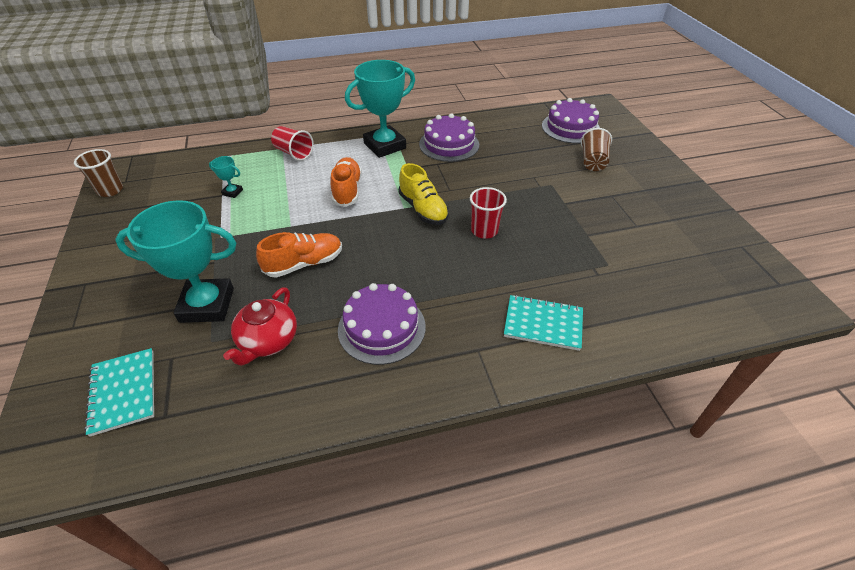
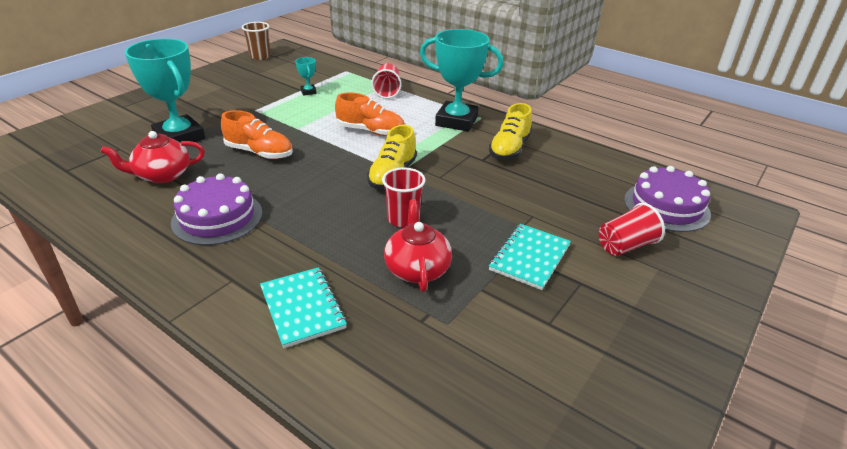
camera: 50 degrees right, 10 degrees down
turquoise notebook [84,348,154,437] -> turquoise notebook moved to [489,224,571,290]
orange shoe [330,157,362,207] -> orange shoe turned 60 degrees clockwise [335,93,405,136]
purple cake [419,113,479,162] -> yellow shoe [489,103,532,160]
brown cup [581,128,612,171] -> red cup [599,203,665,256]
none -> red teapot [384,199,452,292]

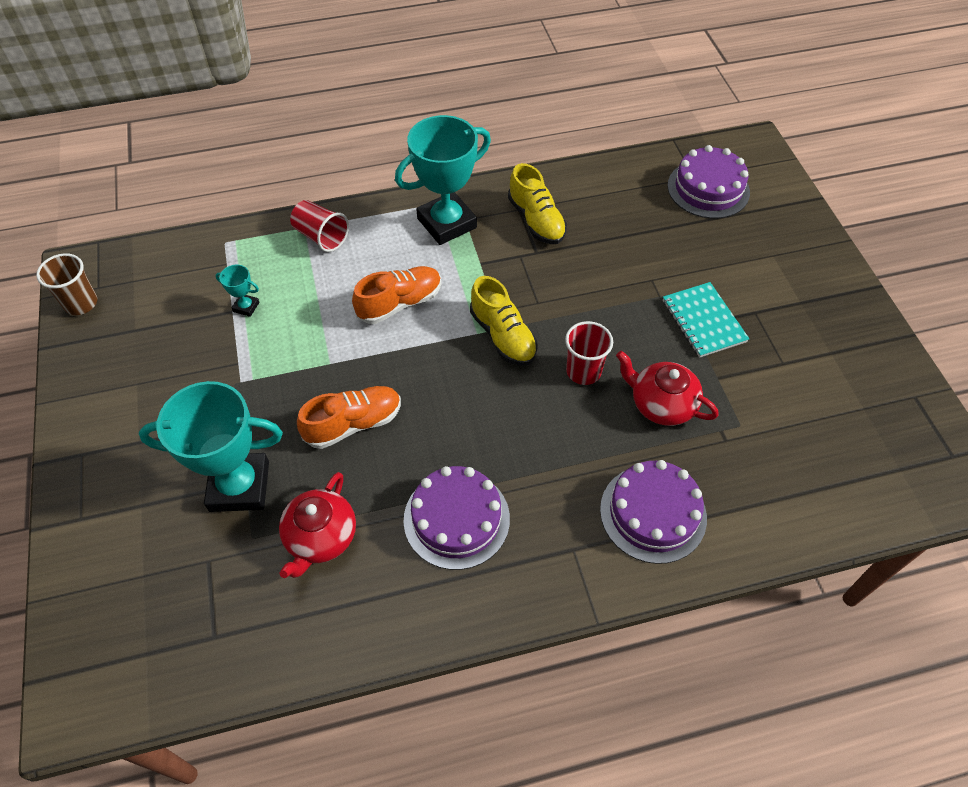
camera: 50 degrees left, 20 degrees up
turquoise notebook [260,267,347,348] -> purple cake [600,460,707,564]
red cup [599,203,665,256] -> none

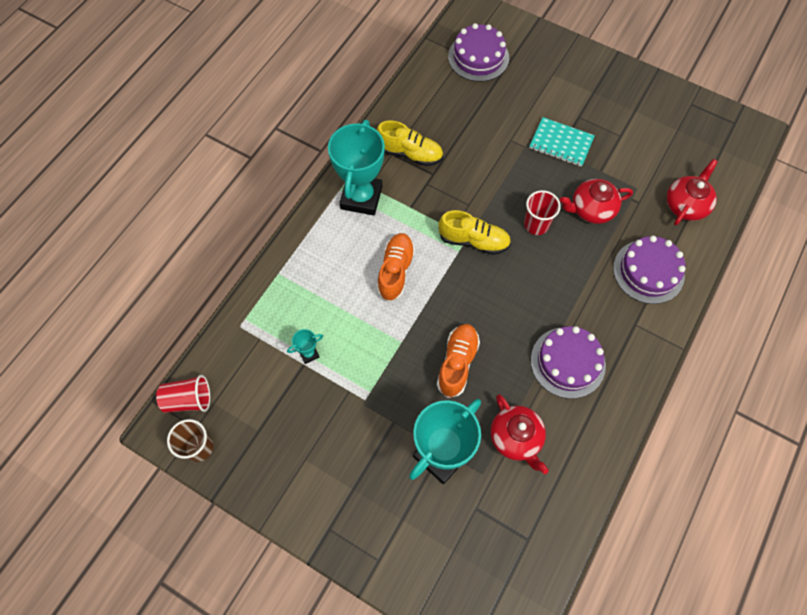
camera: 45 degrees left, 10 degrees up
red cup [290,200,349,252] -> red cup moved to [156,375,210,413]
none -> red teapot [667,159,718,225]

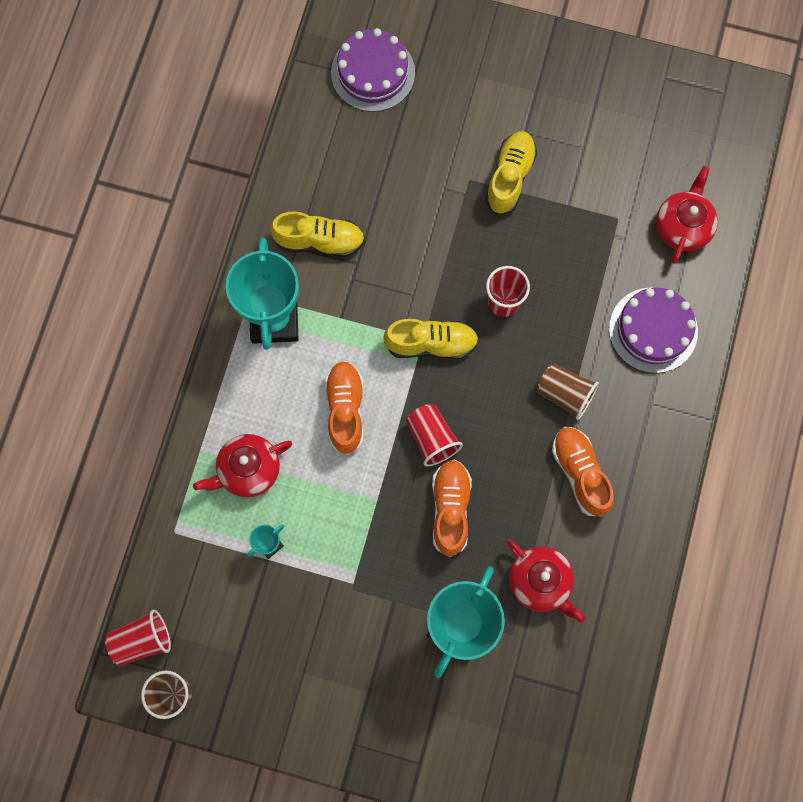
camera: 15 degrees left, 10 degrees up
turquoise notebook [529,117,595,167] -> yellow shoe [485,131,537,215]
purple cake [531,326,606,399] -> orange shoe [552,427,614,517]
red teapot [560,179,633,224] -> red teapot moved to [193,434,292,497]
none -> red cup [406,404,463,466]
none -> brown cup [537,364,599,420]

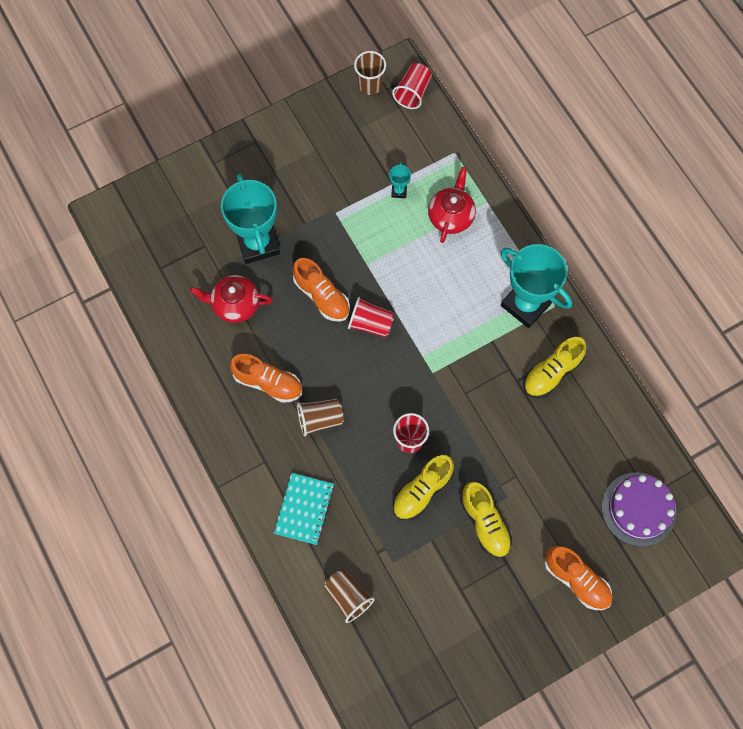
camera: 135 degrees right, 5 degrees down
orange shoe [325,361,363,455] -> orange shoe moved to [544,546,612,610]
yellow shoe [383,319,479,359] -> yellow shoe moved to [393,455,454,520]
purple cake [609,287,698,373] -> turquoise notebook [274,473,334,545]
red teapot [656,166,718,264] -> brown cup [324,570,375,623]

